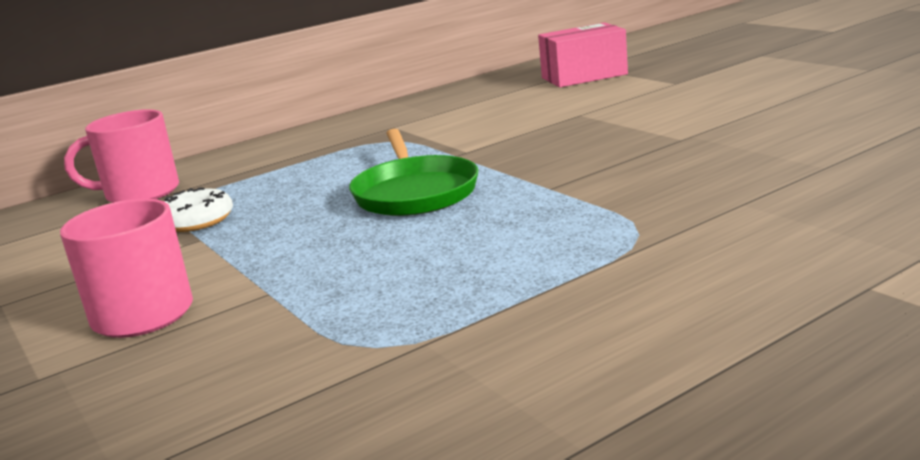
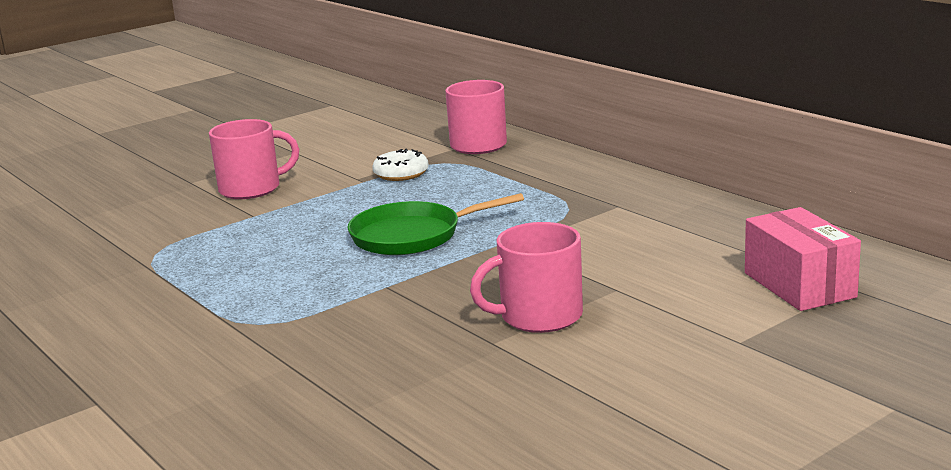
camera: 85 degrees right, 0 degrees up
none -> pink mug [470,222,583,333]

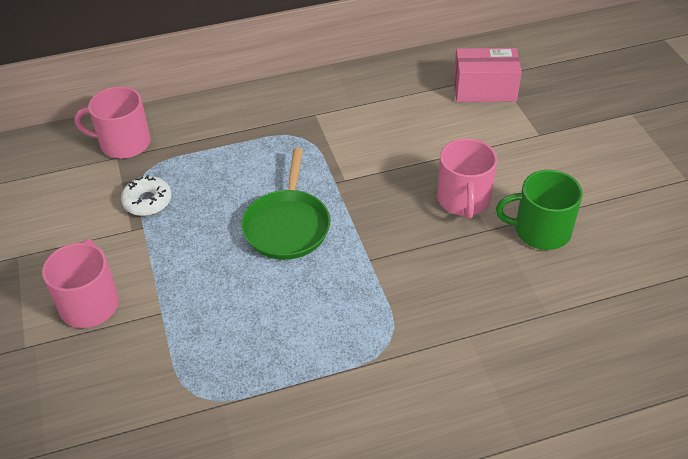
camera: 70 degrees left, 25 degrees up
none -> green mug [496,170,583,250]

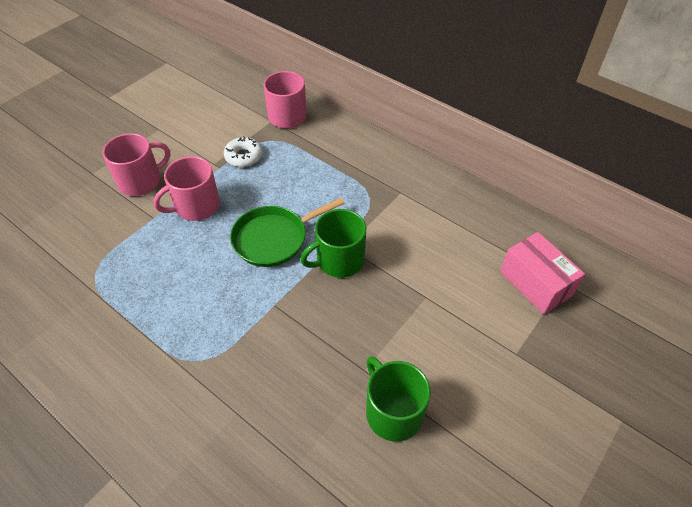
camera: 55 degrees right, 5 degrees up
pink mug [437,138,497,219] -> pink mug moved to [153,156,220,221]
none -> green mug [300,209,366,278]

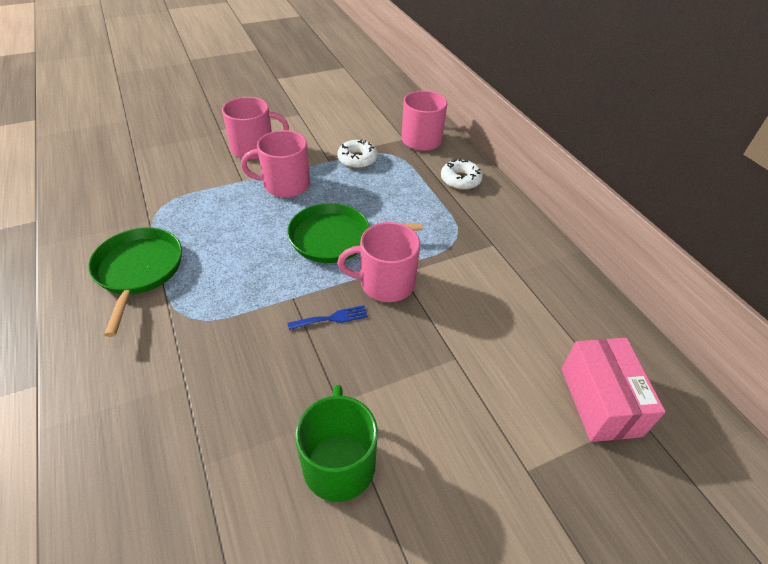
camera: 25 degrees right, 5 degrees down
green mug [300,209,366,278] -> pink mug [337,222,420,302]
none -> green pan [88,228,182,337]
none -> blue fork [288,305,368,330]
none -> white donut [441,158,483,190]

